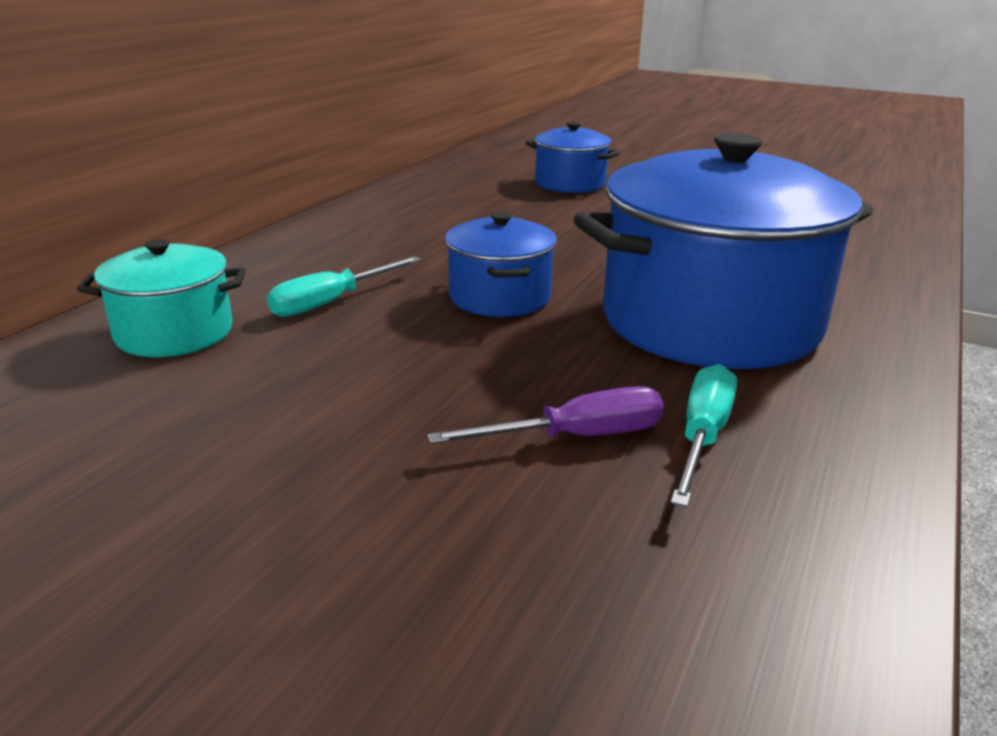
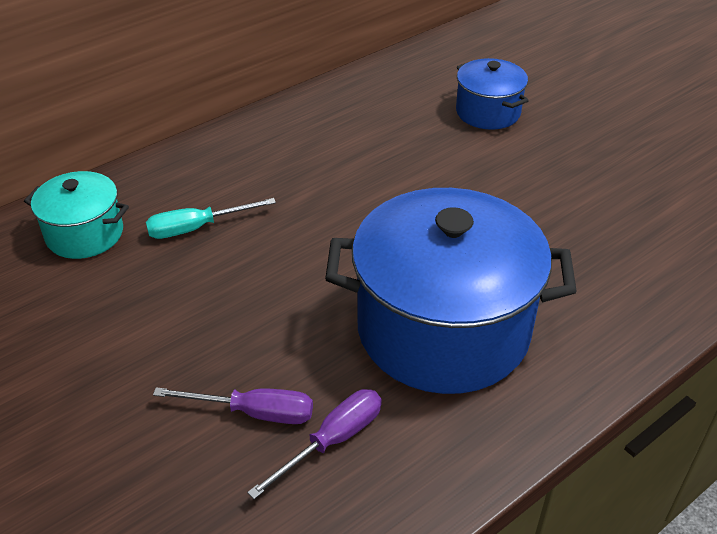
camera: 25 degrees right, 15 degrees up
blue pot [445,212,557,317] -> none
turquoise screwdriver [670,364,737,507] -> purple screwdriver [247,389,382,499]

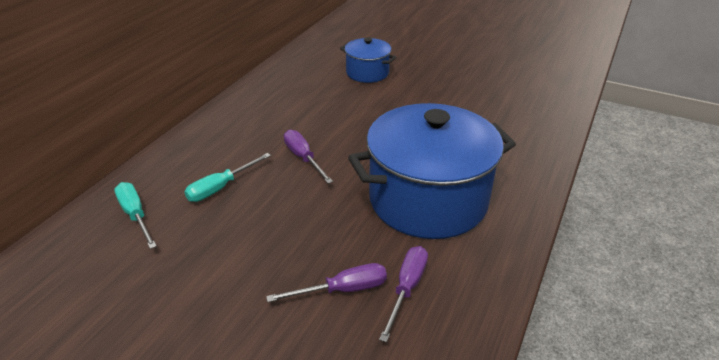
camera: 25 degrees left, 5 degrees down
turquoise pot [24,171,129,259] -> turquoise screwdriver [114,182,157,249]
none -> purple screwdriver [284,130,333,184]

